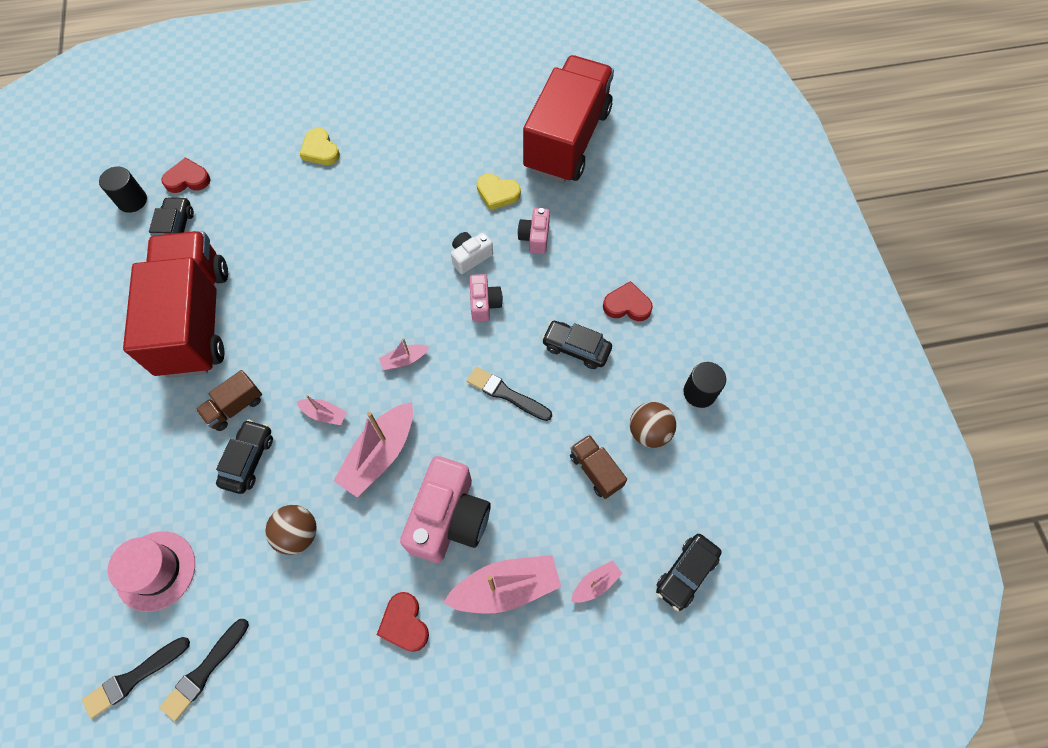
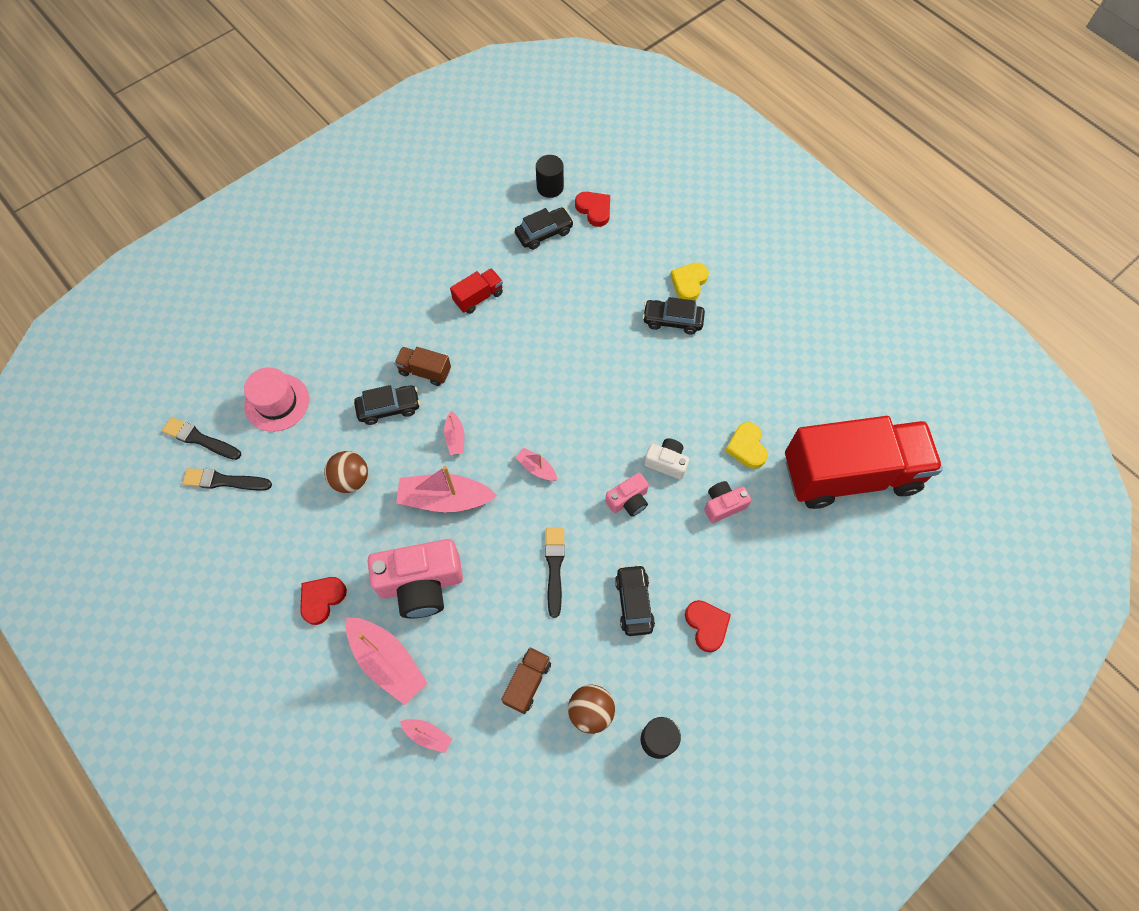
camera: 60 degrees right, 0 degrees up
red truck [123,231,228,378] -> red truck [450,268,503,314], size x0.40
black car [656,534,722,611] -> black car moved to [642,297,705,334]

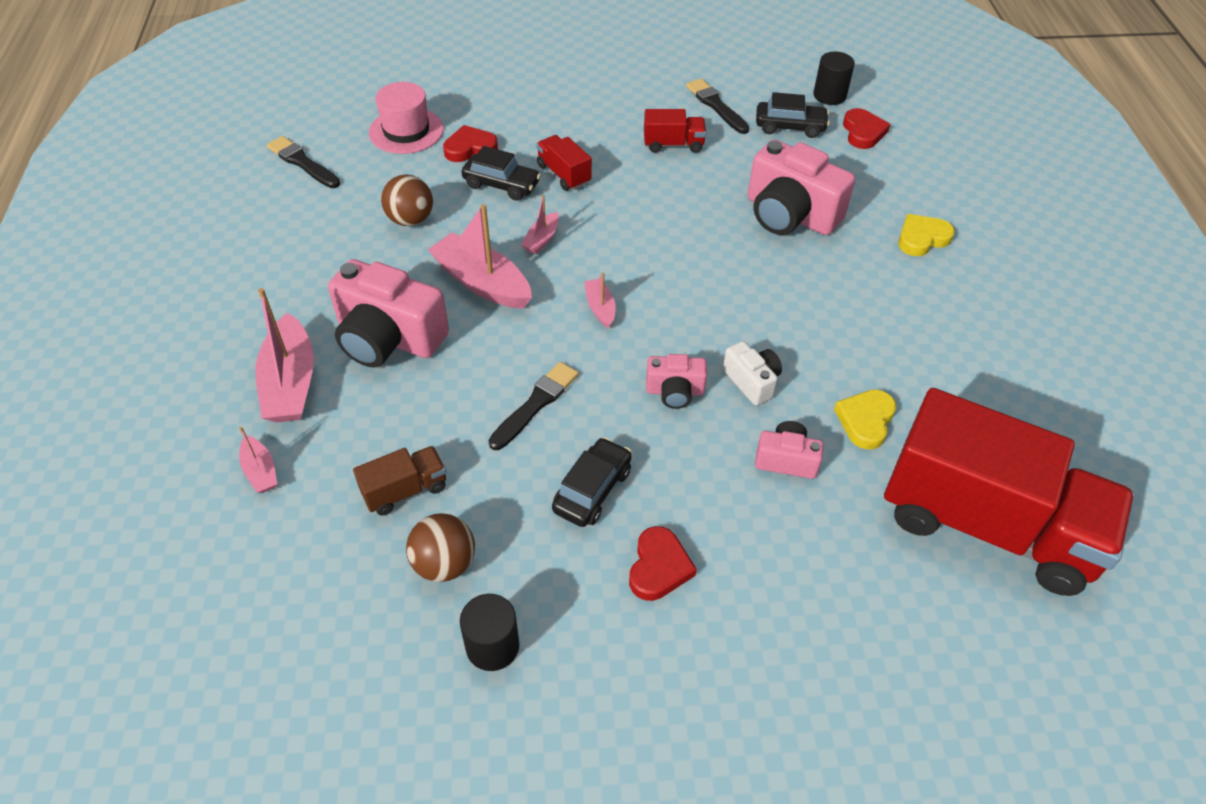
camera: 35 degrees right, 15 degrees down
black brush [162,417,241,460] -> black brush moved to [686,78,749,134]
red heart [300,577,347,625] -> red heart moved to [443,125,498,162]
brown truck [394,347,451,386] -> red truck [536,135,592,191]
black car [642,297,705,334] -> none
none -> pink camera [748,140,855,235]

